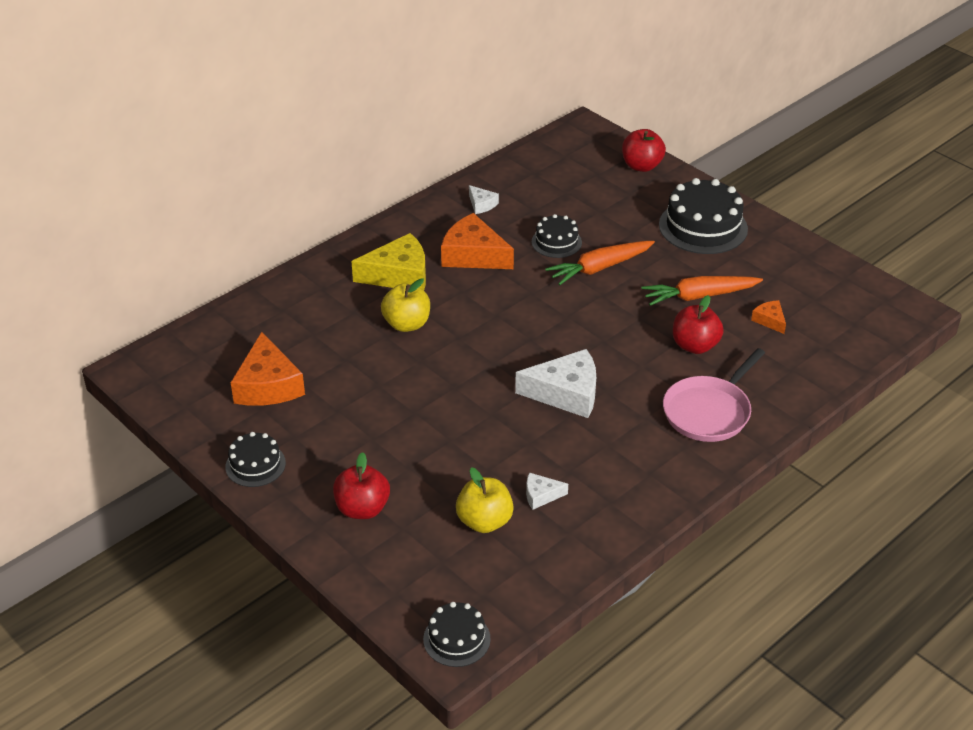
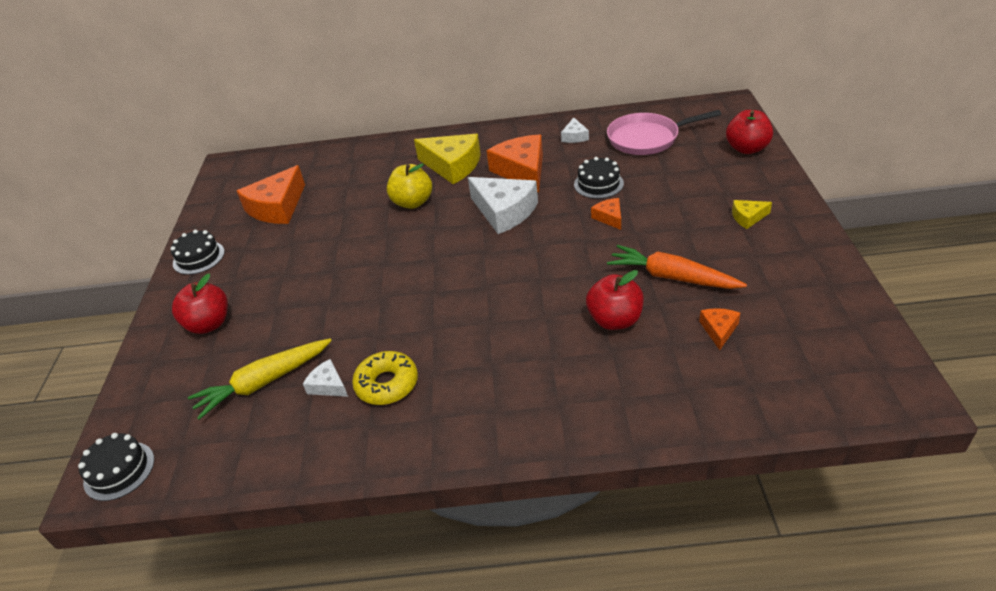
camera: 45 degrees right, 0 degrees up
yellow apple [456,467,514,533] -> yellow carrot [188,338,332,420]
white cheese [515,349,596,418] -> white cheese moved to [468,177,538,234]
orange carrot [545,241,655,285] -> orange cheese [591,198,621,230]
black cake [659,178,748,254] -> yellow cheese [732,200,772,229]
pink pan [663,348,765,442] -> pink pan moved to [607,110,721,155]
none -> yellow donut [352,351,418,405]

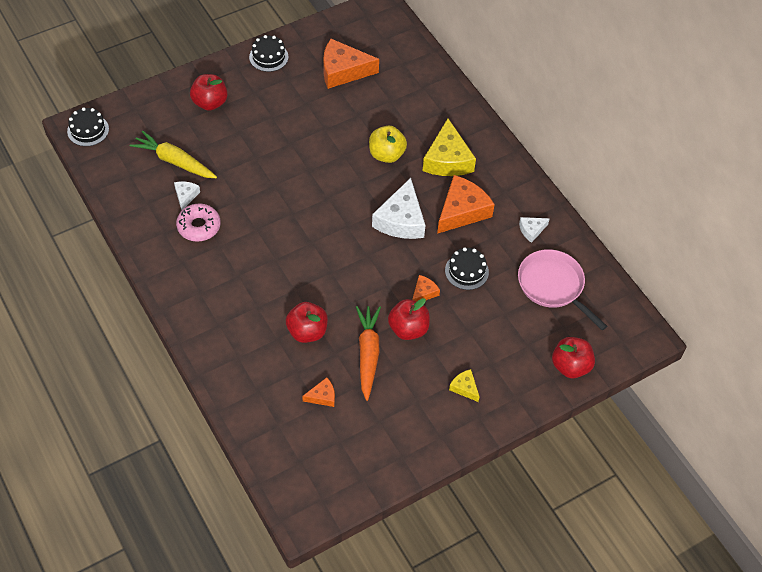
camera: 55 degrees right, 15 degrees up
yellow donut [352,351,418,405] -> pink donut [176,204,221,242]
none -> red apple [388,298,430,340]

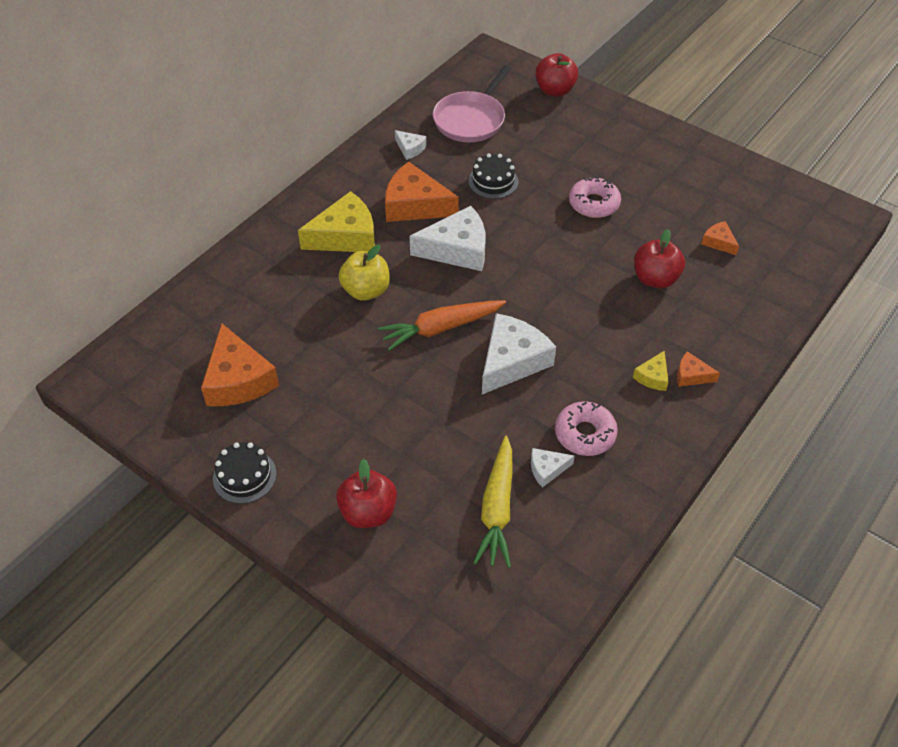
camera: 110 degrees left, 5 degrees down
black cake [67,107,109,146] -> none
orange carrot [356,306,381,401] -> orange carrot moved to [378,300,506,351]
red apple [388,298,430,340] -> pink donut [569,176,621,218]
orange cheese [412,275,440,301] -> orange cheese moved to [677,351,720,387]
yellow cheese [449,369,480,402] -> yellow cheese moved to [633,351,669,391]
none -> white cheese [482,313,556,394]

